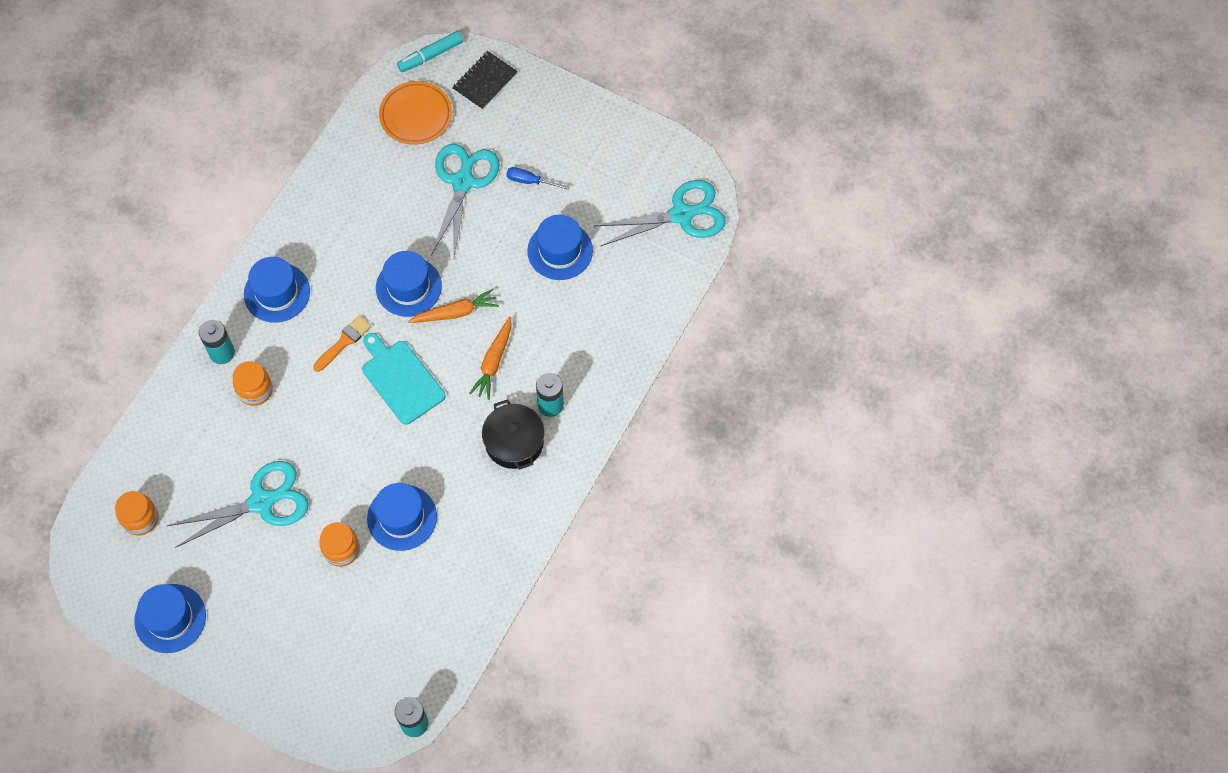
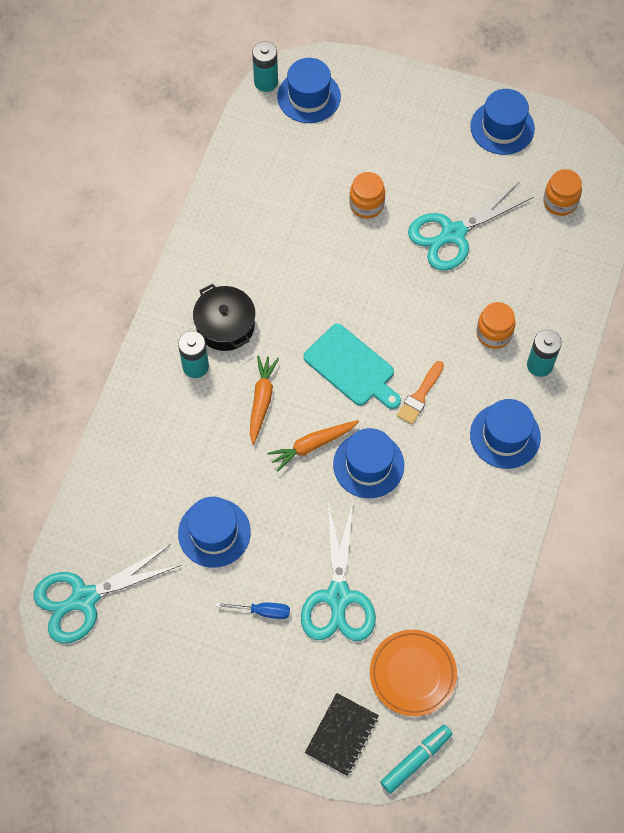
camera: 170 degrees right, 0 degrees up
blue hat [367,483,437,551] -> blue hat moved to [277,58,341,123]

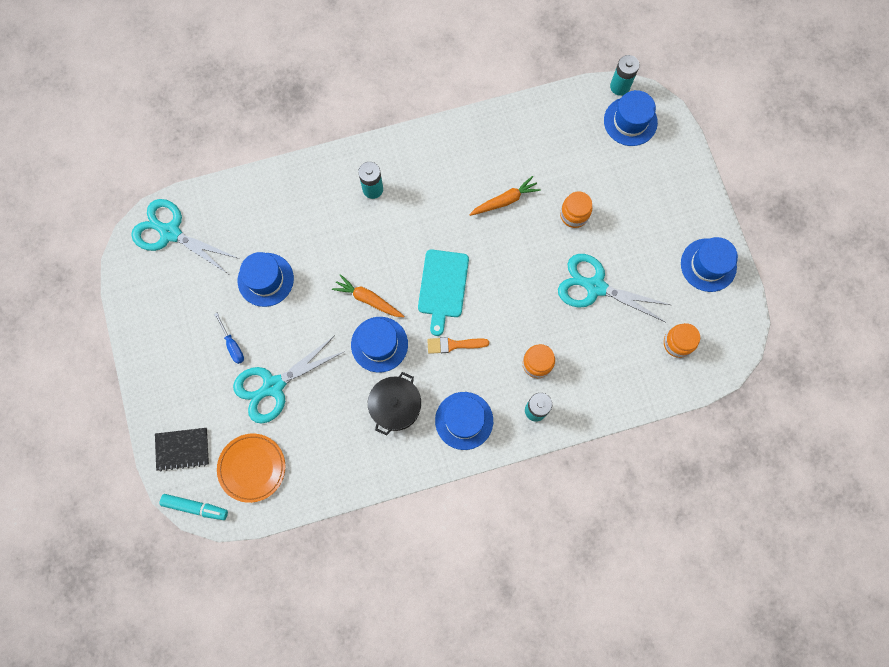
camera: 55 degrees right, 10 degrees up
black pot [193,284,255,351] -> black pot moved to [368,372,421,435]
orange carrot [250,355,279,444] -> orange carrot moved to [469,176,541,216]

